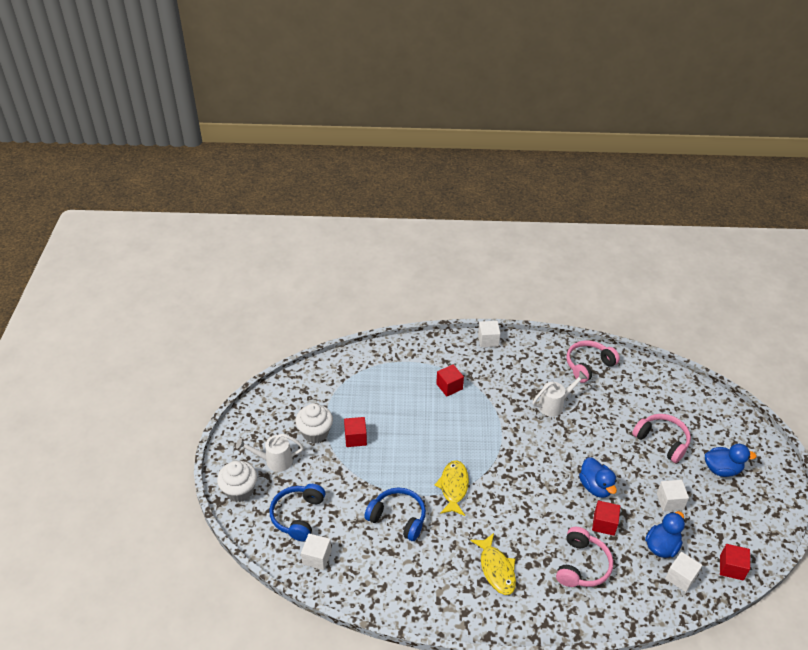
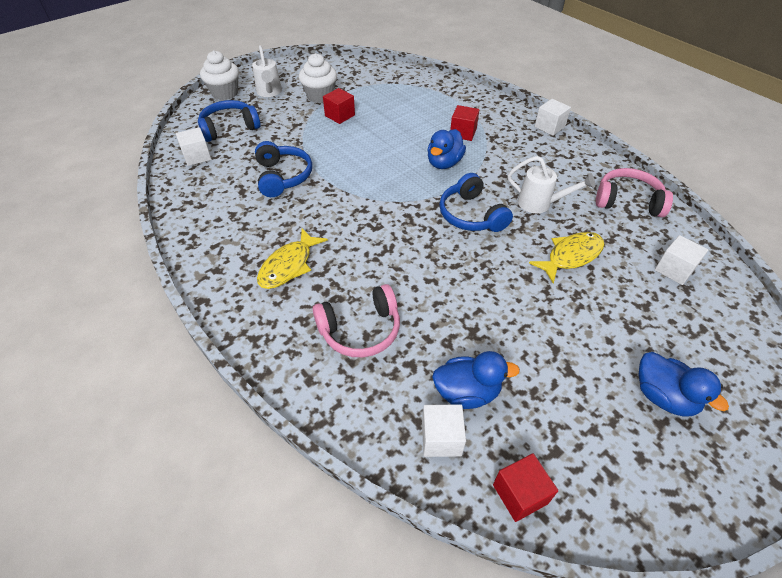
camera: 50 degrees right, 5 degrees up
white watering can [236,434,304,472] -> white watering can turned 150 degrees counterclockwise [252,45,282,97]
yellow fish [434,460,469,516] -> yellow fish moved to [529,232,604,284]
blue duck [579,457,617,498] -> blue duck moved to [427,129,466,169]
red cube [592,500,620,536] -> none
pink headphones [632,414,691,463] -> none
white cube [657,480,689,512] -> white cube moved to [655,235,708,285]
none -> blue headphones [439,173,513,232]

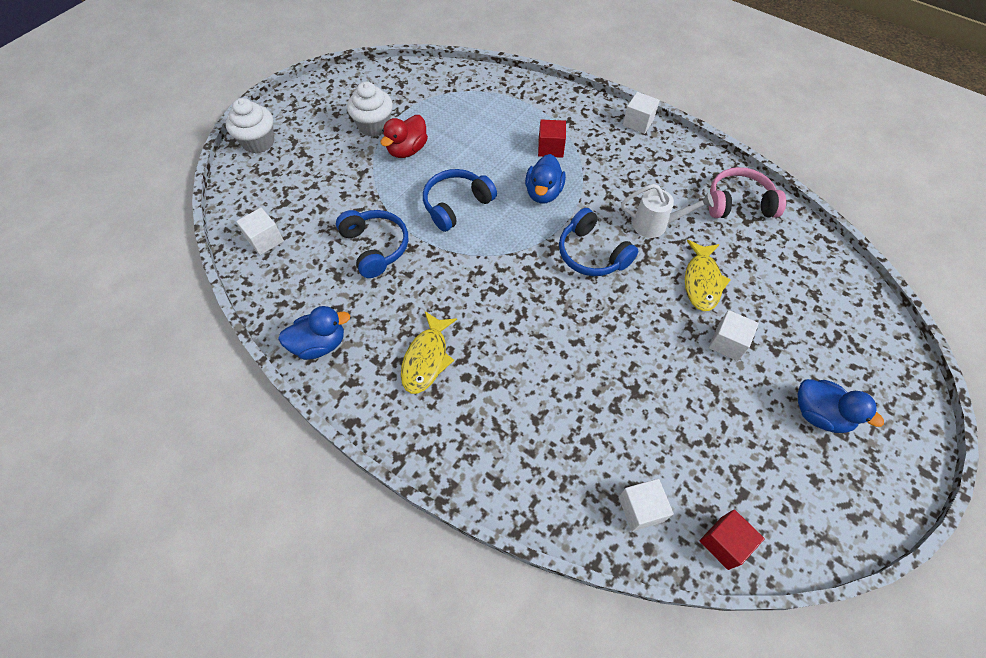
camera: 15 degrees left, 10 degrees up
blue headphones [198,100,261,142] -> blue headphones moved to [423,169,497,232]
white watering can [252,45,282,97] -> none
pink headphones [313,284,400,357] -> none
red cube [323,88,355,124] -> red duck [380,115,428,158]
blue duck [432,351,520,409] -> blue duck moved to [278,306,350,360]
yellow fish [529,232,604,284] -> yellow fish turned 150 degrees clockwise [685,240,731,311]
white cube [655,235,708,285] -> white cube moved to [709,310,759,361]

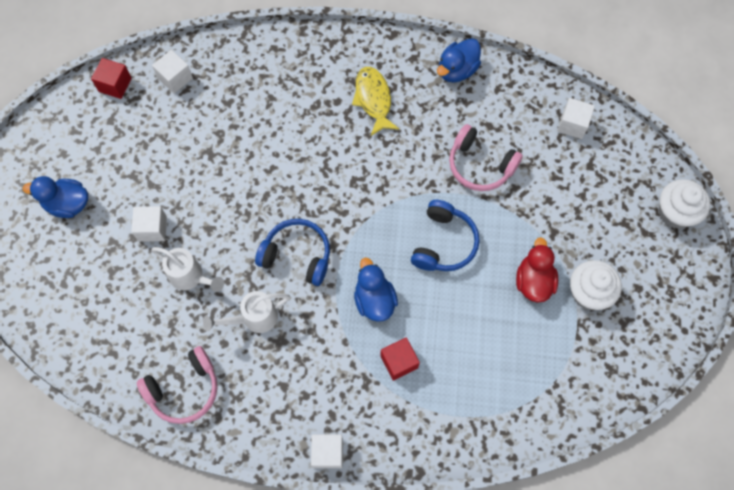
camera: 150 degrees right, 10 degrees up
blue headphones [336,210,408,278] -> pink headphones [449,124,523,191]
yellow fish [685,240,731,311] -> white watering can [151,247,224,292]

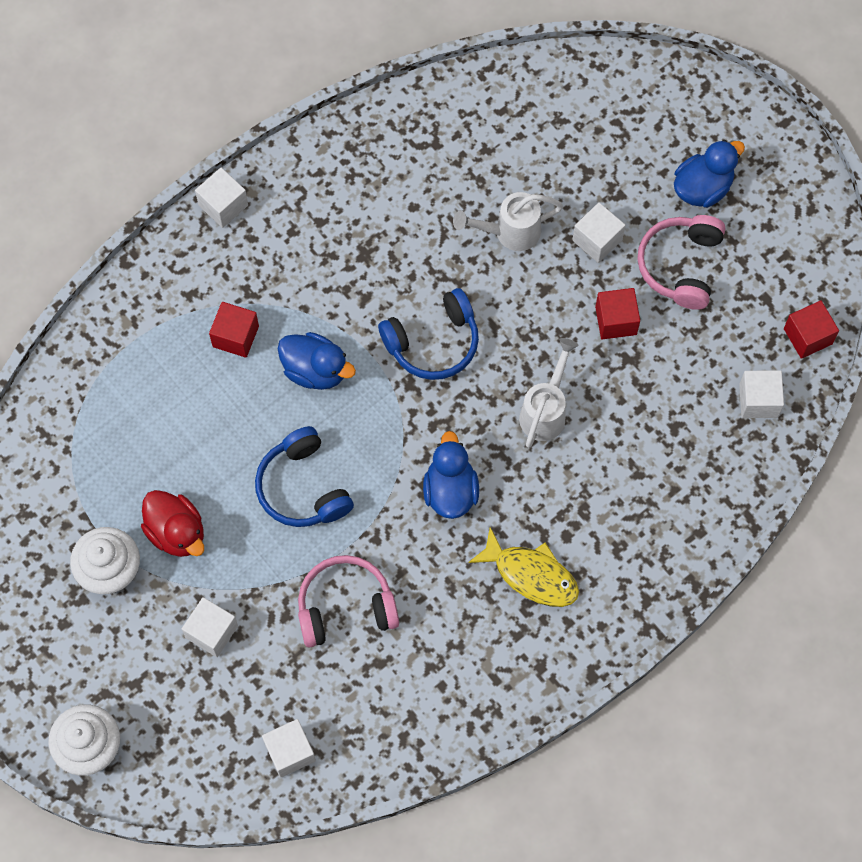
camera: 135 degrees right, 0 degrees up
pink headphones [137,346,217,424] -> pink headphones moved to [637,215,725,310]
white watering can [203,291,290,333] -> white watering can moved to [519,338,578,448]
blue duck [437,38,481,82] -> blue duck moved to [423,431,479,519]
none -> white cube [182,597,238,657]
none -> red cube [595,288,640,339]

